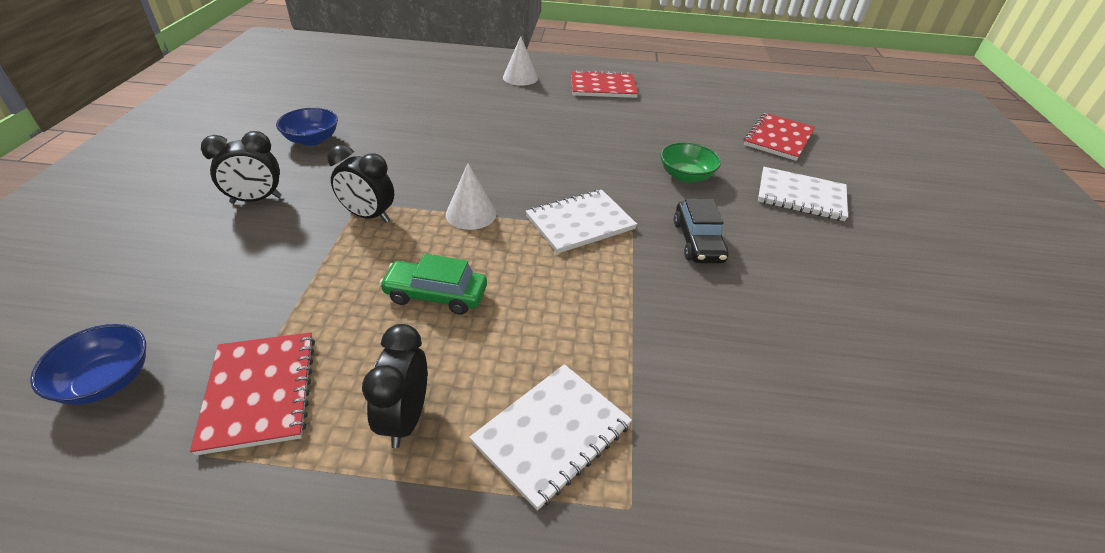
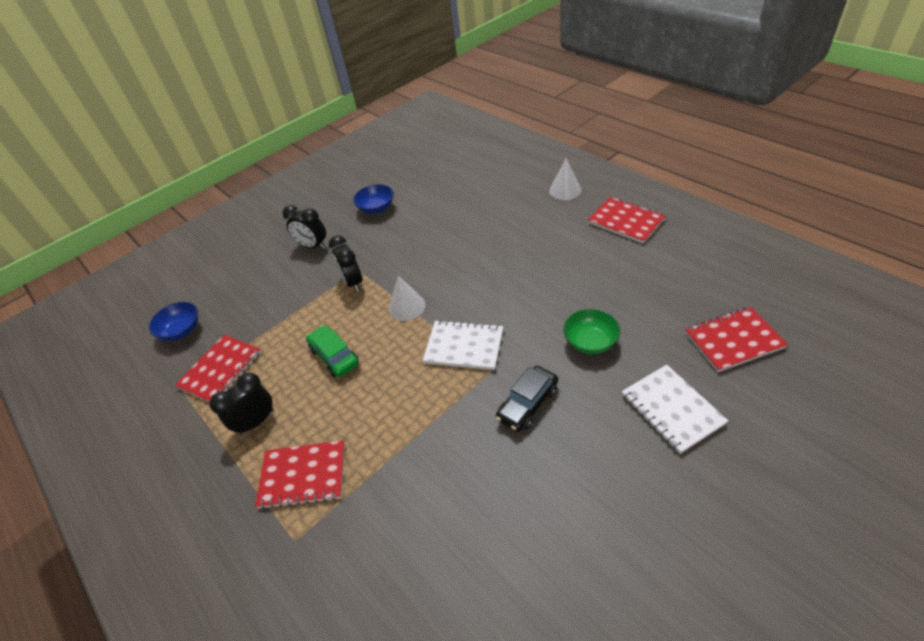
camera: 50 degrees right, 5 degrees up
white notebook [469,364,632,511] -> red notebook [255,440,345,509]

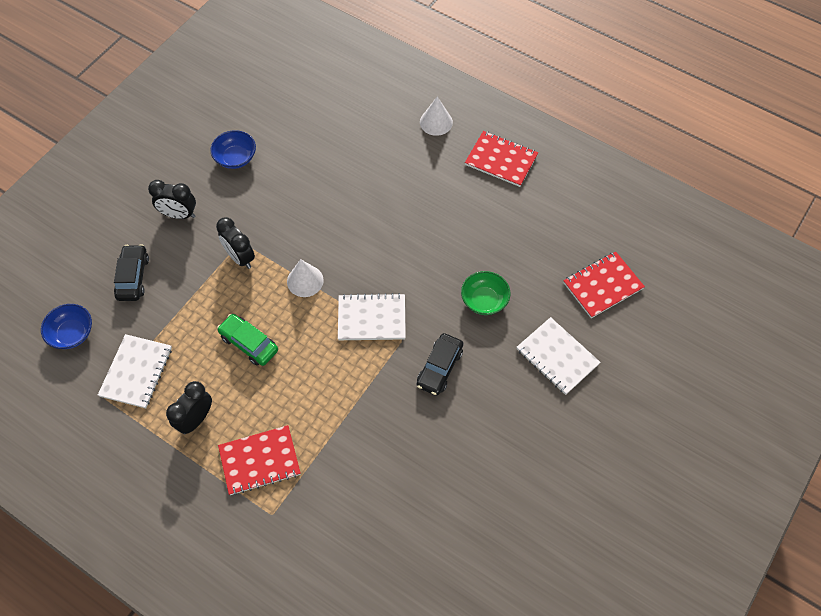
camera: 20 degrees left, 15 degrees up
red notebook [175,335,261,403] -> white notebook [98,334,172,408]
none -> black car [114,244,149,301]

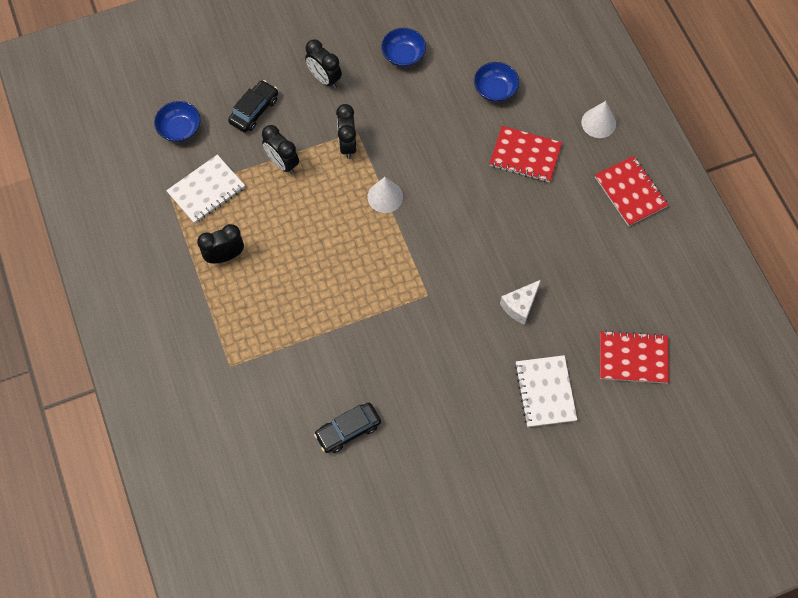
camera: 35 degrees right, 5 degrees up
green car [217,314,278,366] -> none
red notebook [218,425,301,495] -> red notebook moved to [489,126,562,182]
white notebook [338,293,406,340] -> none
black car [417,333,463,396] -> black car moved to [314,403,381,453]
green bowl [461,271,510,315] -> white cheese [500,280,541,325]
none -> black clock [262,125,299,174]
none -> blue bowl [474,62,519,102]

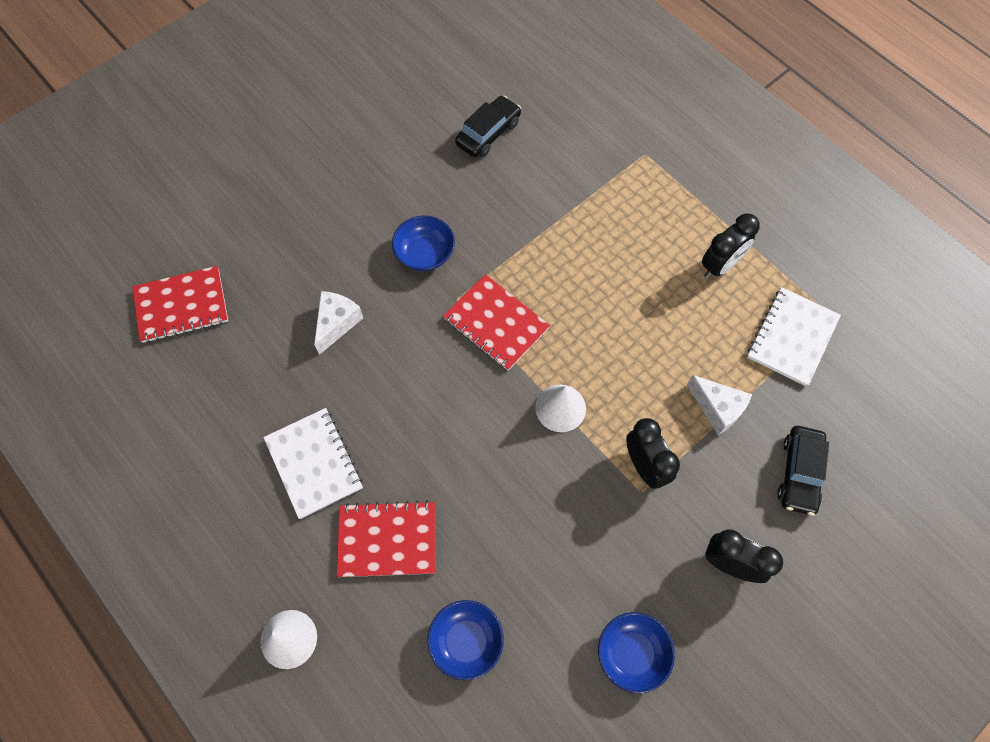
camera: 160 degrees right, 0 degrees up
blue bowl [154,101,200,142] -> blue bowl moved to [392,215,455,271]
black clock [262,125,299,174] -> white cheese [687,375,752,435]
white notebook [515,355,577,427] -> white notebook moved to [263,408,363,519]
red notebook [595,156,668,226] -> red notebook moved to [443,274,550,370]

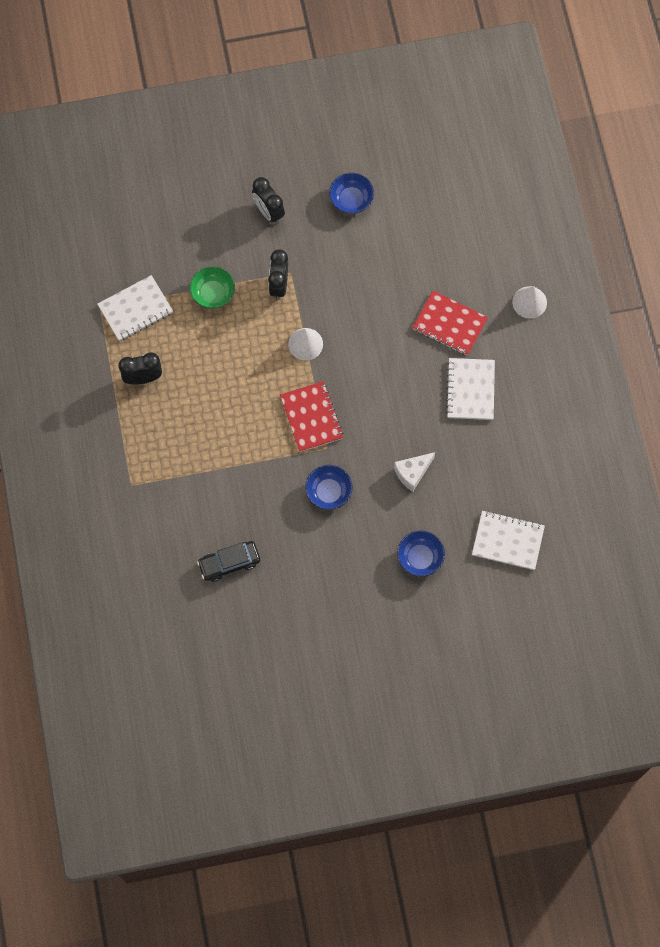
camera: 150 degrees left, 5 degrees up
red notebook [132,266,228,343] -> white notebook [472,511,545,570]
blue bowl [427,600,504,680] -> blue bowl moved to [397,531,445,577]
white cheese [687,375,752,435] -> green bowl [189,266,235,309]
black car [777,426,829,516] -> none

